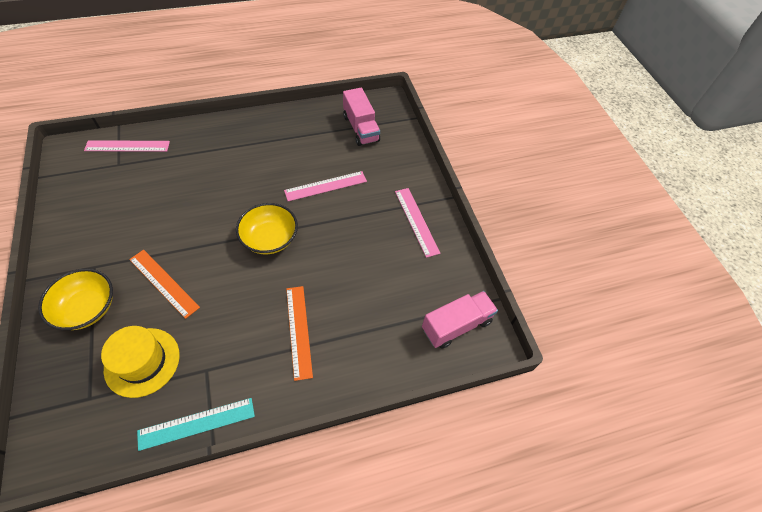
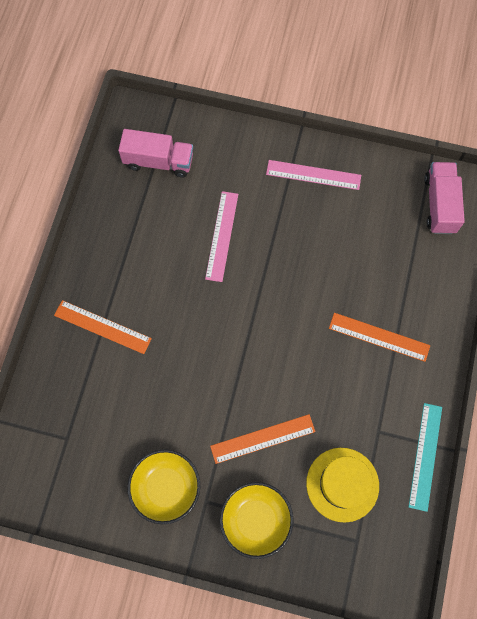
camera: 55 degrees left, 15 degrees up
pink ruler [84,140,170,152] -> none
yellow bowl [236,203,298,254] -> yellow bowl moved to [127,449,200,524]
none -> orange ruler [54,300,152,354]

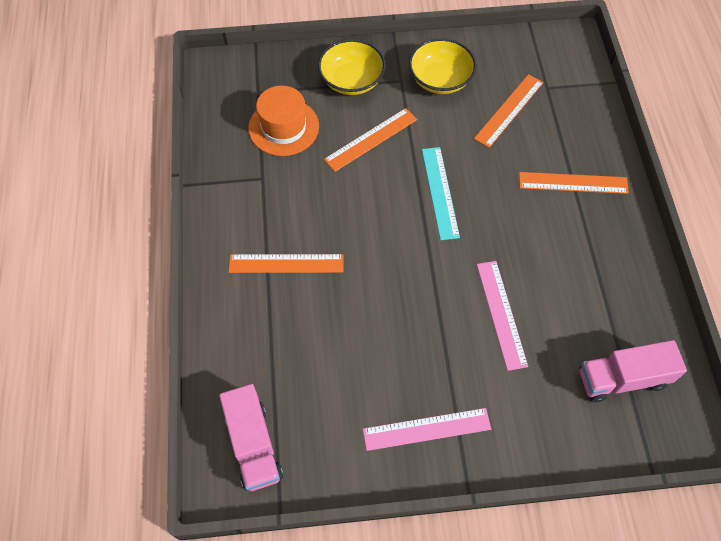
camera: 160 degrees right, 10 degrees down
yellow hat [306,448,379,523] -> orange hat [248,86,319,156]
turquoise ruler [409,403,442,512] -> turquoise ruler moved to [422,147,460,240]
none -> orange ruler [474,74,543,148]

